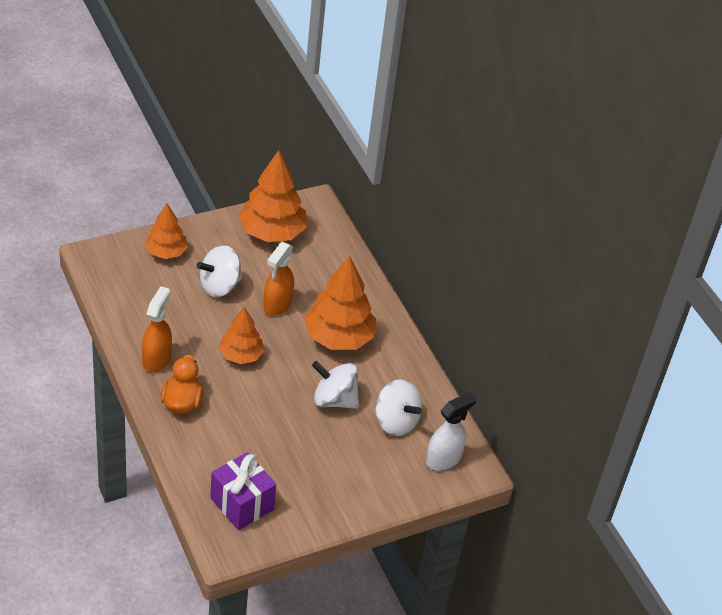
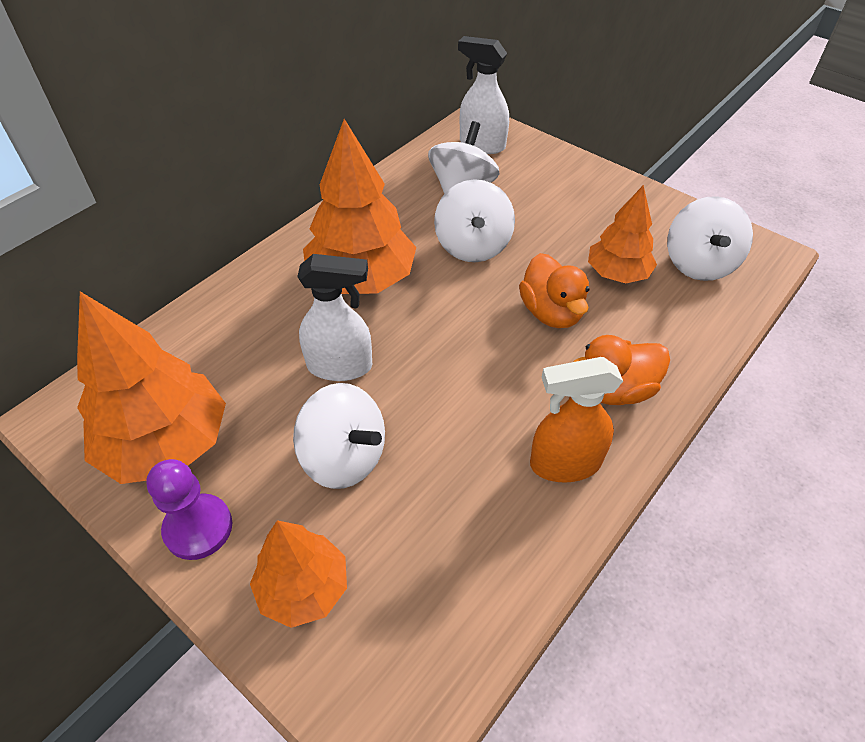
camera: 110 degrees left, 5 degrees up
purple gift [210,452,276,530] -> white spinning top [667,196,753,281]
orange tree [219,307,264,364] -> orange tree moved to [588,185,657,283]
orange spray bottle [263,242,294,316] -> white spray bottle [297,254,372,381]
none -> purple pawn [146,459,232,560]
none -> orange duck [519,253,589,328]

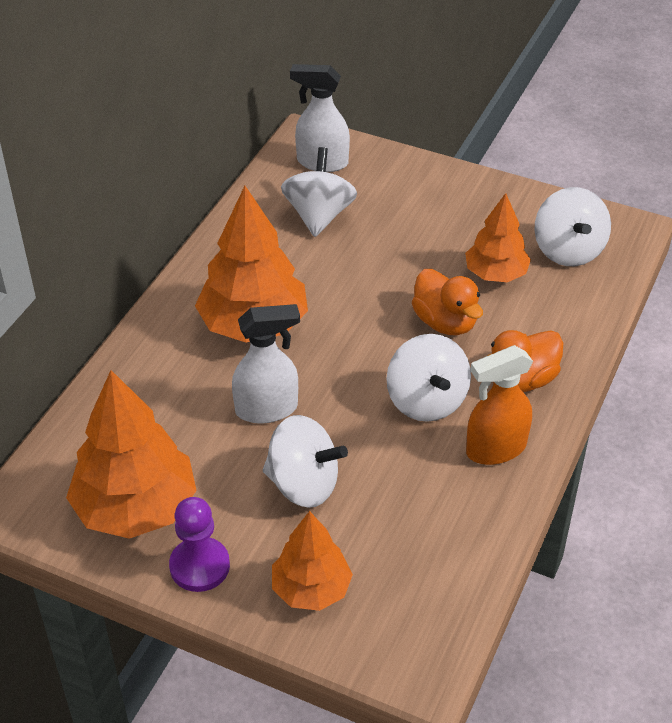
camera: 15 degrees left, 5 degrees down
white spinning top [434,179,515,262] -> white spinning top moved to [387,334,471,422]

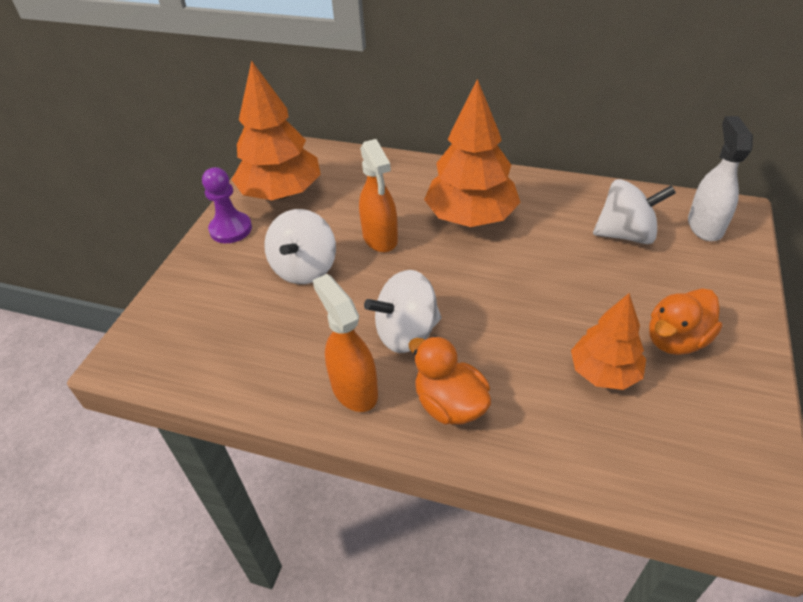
camera: 85 degrees right, 0 degrees up
white spray bottle [232,304,300,423] -> orange spray bottle [359,139,398,252]
orange tree [272,511,353,611] -> none
orange duck [412,269,483,335] -> orange duck moved to [649,288,722,355]
white spinning top [535,187,611,266] -> none

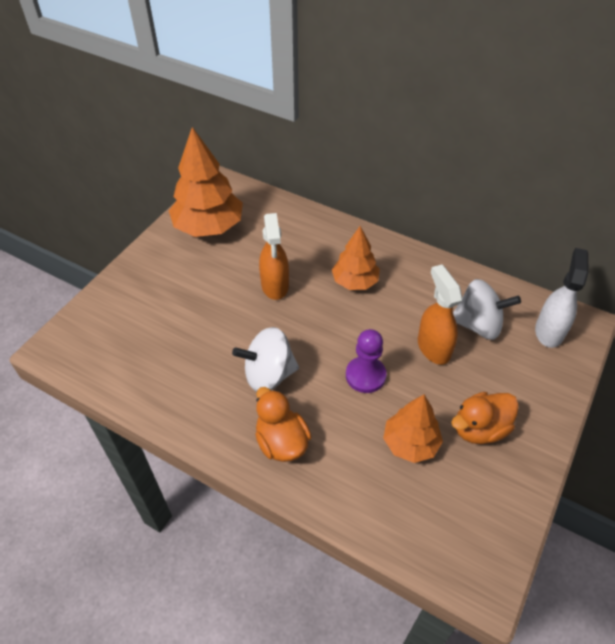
camera: 10 degrees right, 5 degrees up
purple pawn [202,167,252,243] -> purple pawn moved to [346,329,386,393]
white spinning top [264,209,336,284] -> none
orange spray bottle [312,274,378,412] -> orange spray bottle moved to [418,265,463,365]
orange tree [424,79,521,227] -> orange tree [332,226,380,290], size x0.61

